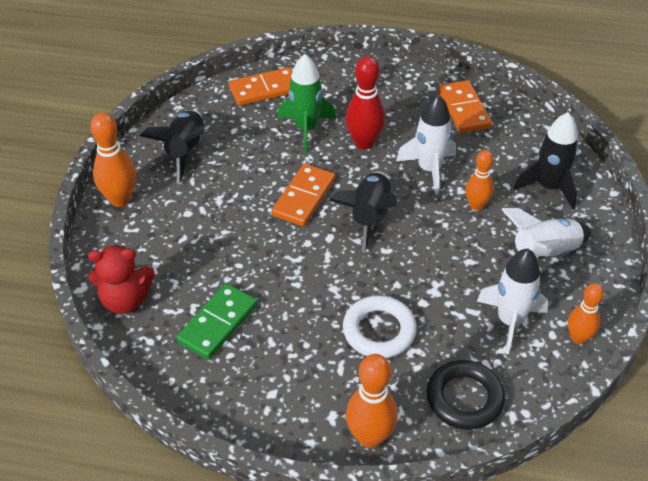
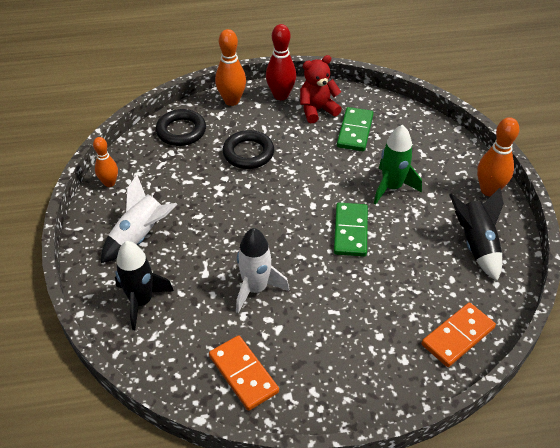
camera: 160 degrees right, 0 degrees up
red teddy bear [88,245,155,314] -> red teddy bear moved to [300,55,342,123]
orange domino [272,164,335,226] -> green domino [334,203,368,257]
green rocket [277,54,336,152] -> green rocket moved to [374,125,422,205]
black rocket [329,171,398,253] -> none
white ring [343,295,417,358] -> black ring [223,130,274,169]
red bowling pin [345,56,385,149] -> red bowling pin moved to [266,24,296,100]
orange bowling pin [466,150,493,211] -> none
white rocket [477,249,548,354] -> none

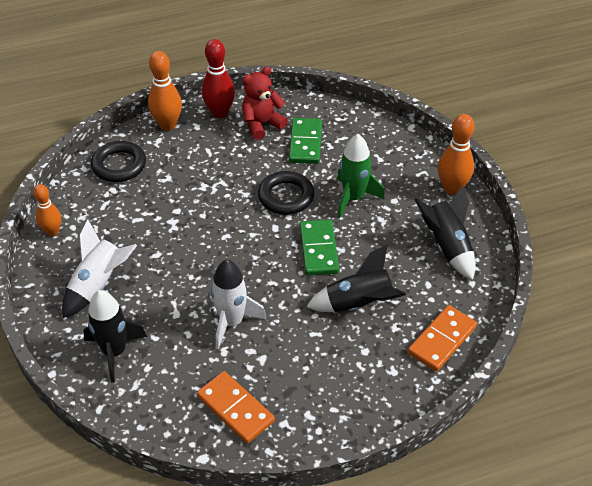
camera: 10 degrees left, 0 degrees up
black ring [223,130,274,169] -> black ring moved to [258,171,314,215]
none -> black rocket [307,244,406,312]

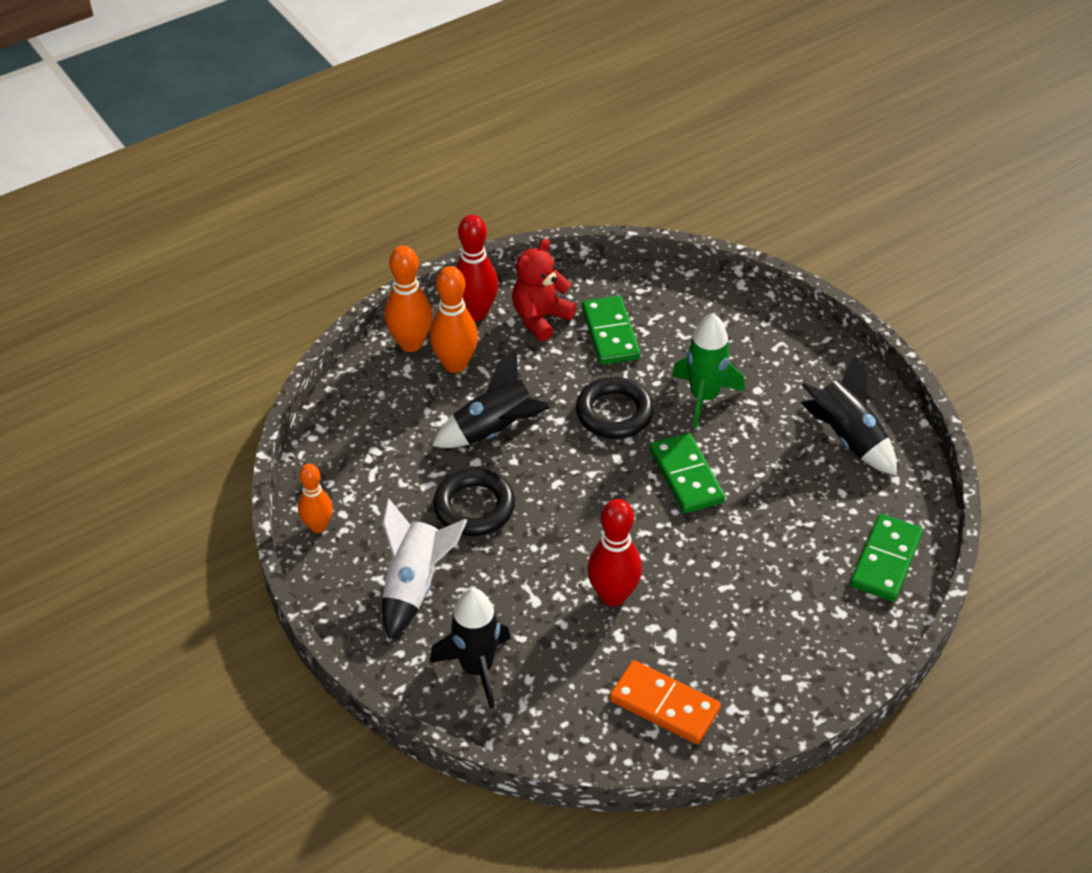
camera: 15 degrees left, 0 degrees up
black ring [91,141,146,182] -> black ring moved to [433,468,515,536]
white rocket [211,259,267,349] -> red bowling pin [587,499,642,606]
black rocket [307,244,406,312] -> black rocket moved to [432,348,550,448]
orange domino [408,305,477,372] -> green domino [850,514,923,601]
orange bowling pin [438,114,475,195] -> orange bowling pin moved to [430,266,478,373]

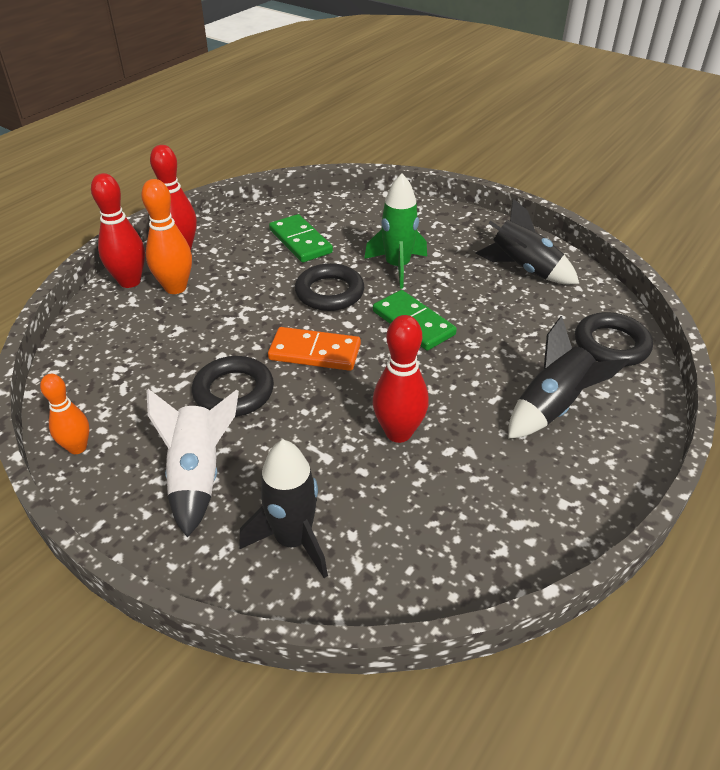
camera: 20 degrees left, 5 degrees down
orange bowling pin [385,246,433,352] -> red bowling pin [91,173,145,288]
black rocket [432,348,550,448] -> black rocket moved to [508,316,630,439]
red teddy bear [512,239,577,342] -> none
orange domino [609,660,721,744] -> orange domino moved to [268,327,361,371]
green domino [850,514,923,601] -> black ring [575,312,653,366]

